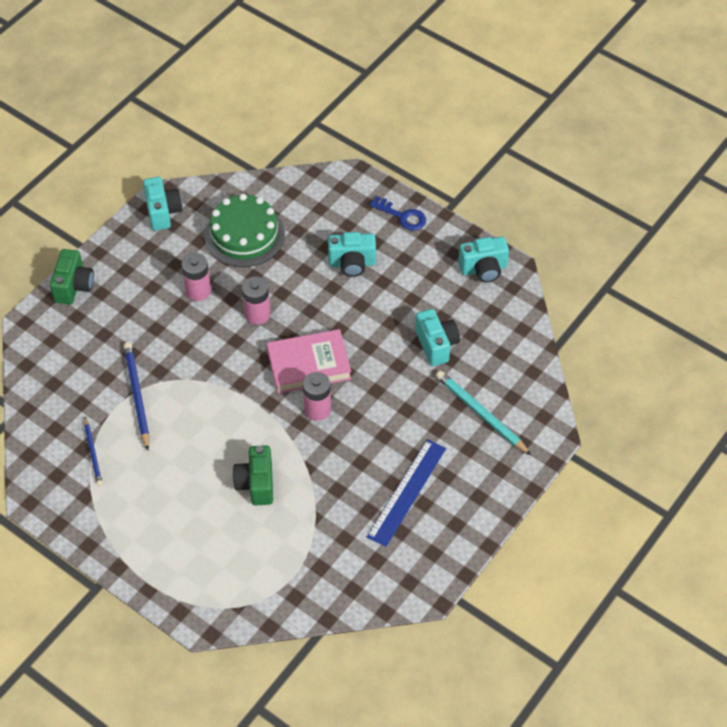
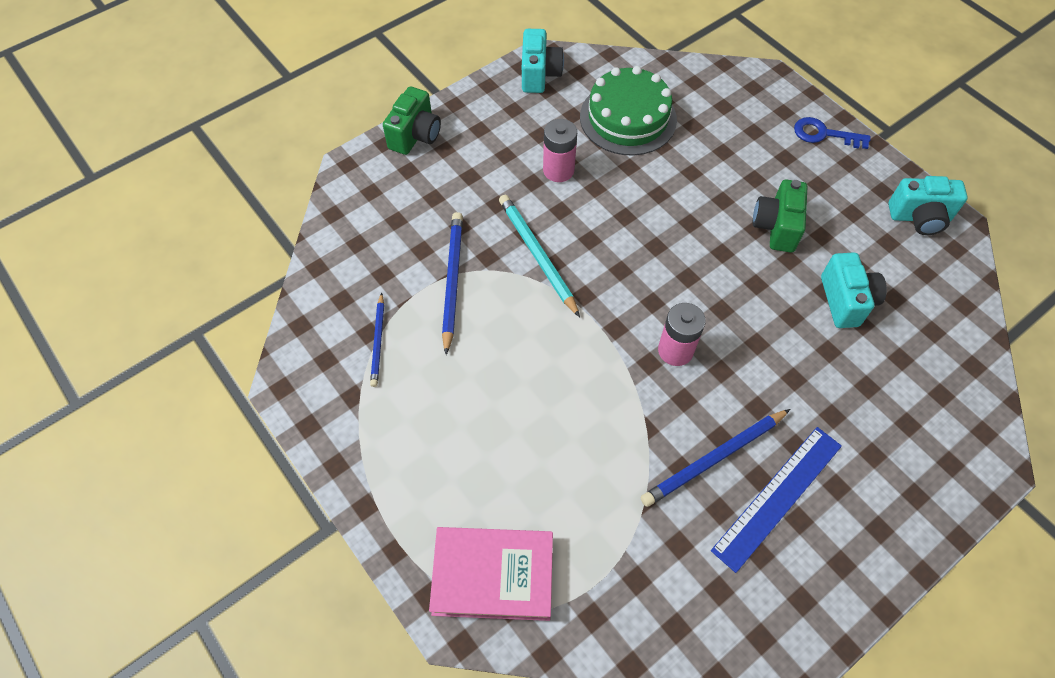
camera: 15 degrees right, 5 degrees up
green camera [233,445,273,505] -> green camera moved to [753,180,807,253]
pink battery [242,276,271,325] -> none
pink book [267,329,351,393] -> pink book moved to [429,527,553,621]
turquoise camera [328,232,376,277] -> none
blue key [370,196,426,231] -> blue key turned 150 degrees clockwise [794,117,871,149]
turquoise pencil [436,371,531,455] -> turquoise pencil moved to [499,195,580,317]
none -> blue pencil [641,409,790,507]

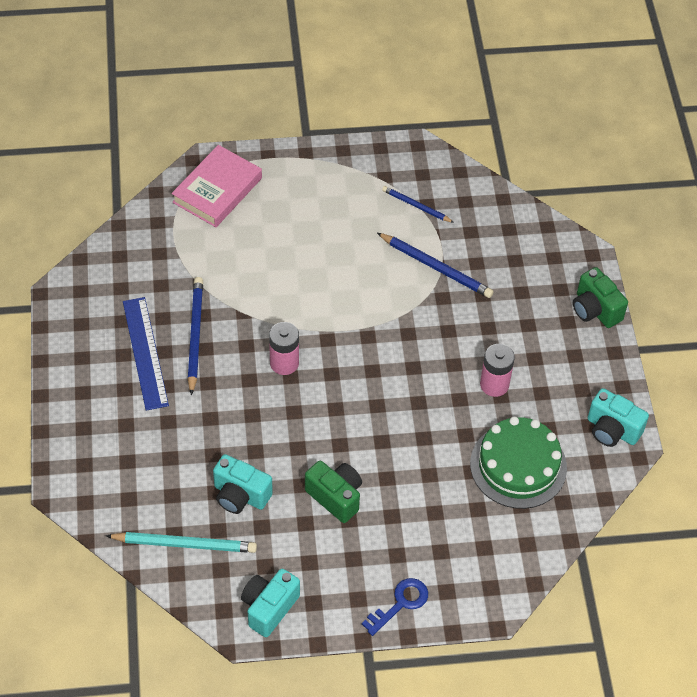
camera: 120 degrees right, 5 degrees down
turquoise pencil [499,195,580,317] -> turquoise pencil moved to [106,532,257,553]

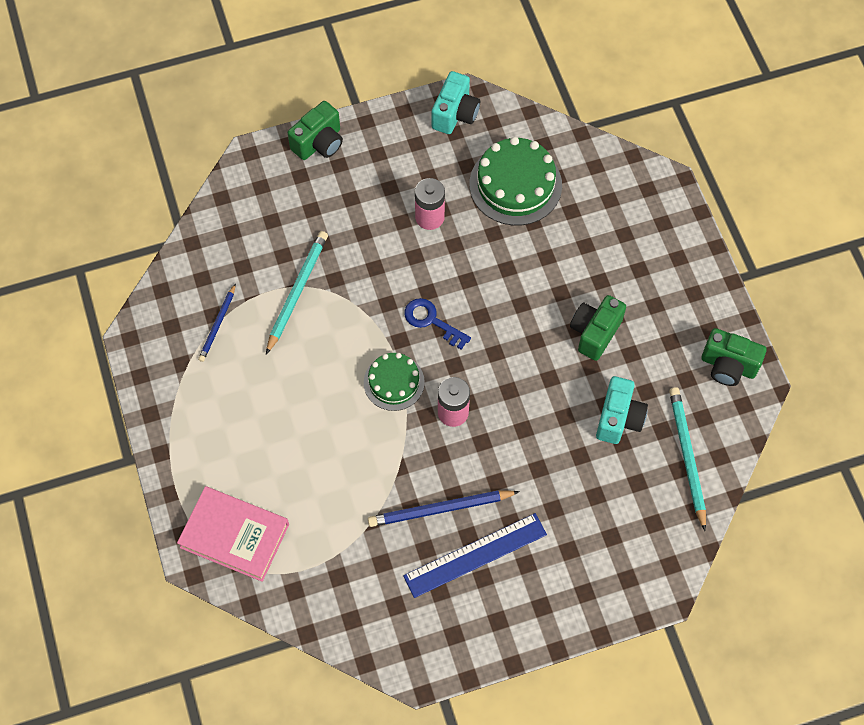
camera: 100 degrees left, 10 degrees up
turquoise camera [241,569,300,637] -> green camera [701,328,767,386]
blue key [362,578,428,636] -> blue key moved to [404,298,471,350]
blue pencil [377,233,494,298] -> turquoise pencil [266,231,328,354]
none -> green cake [364,353,425,411]

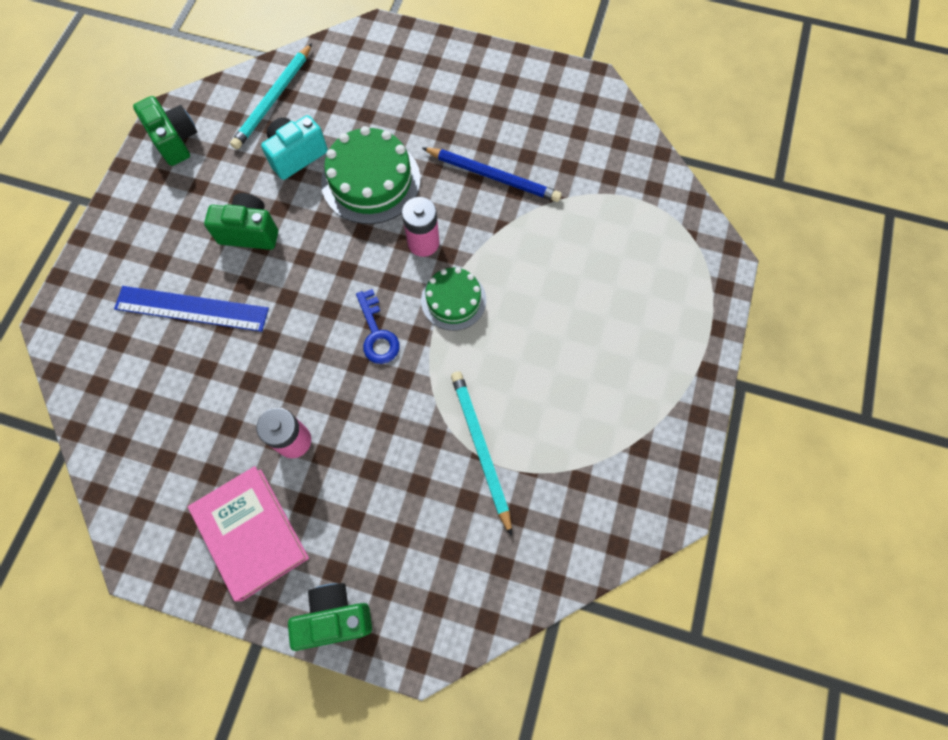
camera: 145 degrees left, 5 degrees up
pink book [177,486,289,582] -> pink book moved to [188,466,309,601]
blue pencil [198,283,236,362] -> none
turquoise pencil [266,231,328,354] -> turquoise pencil turned 105 degrees clockwise [451,371,512,536]
blue ruler [403,513,547,598] -> blue ruler moved to [114,286,269,332]
turquoise camera [432,71,480,134] -> none
green cake [469,137,562,225] -> green cake moved to [321,126,421,224]
green camera [570,295,626,361] -> green camera turned 150 degrees counterclockwise [204,193,278,250]

